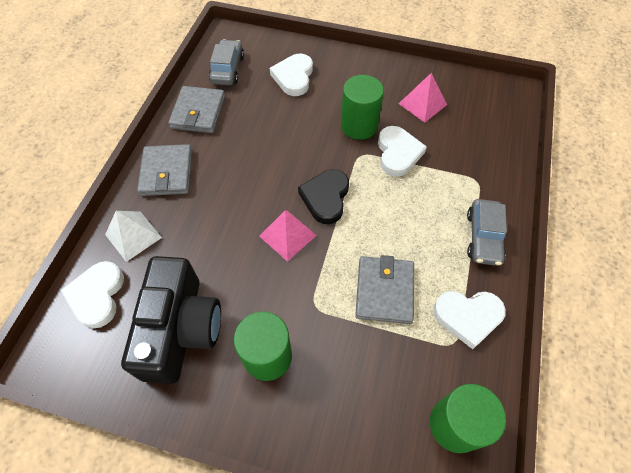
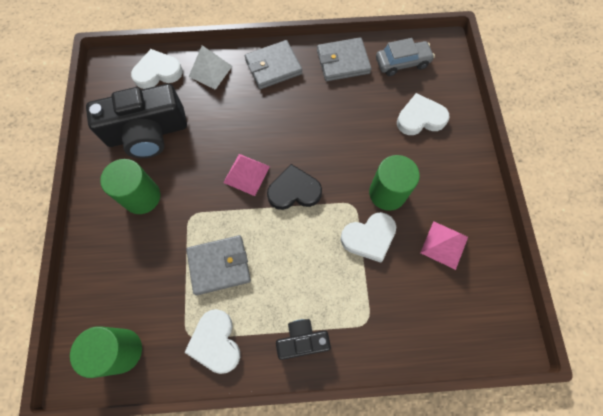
camera: 70 degrees right, 10 degrees up
grey car [467,199,507,266] -> black camera [276,319,331,360]

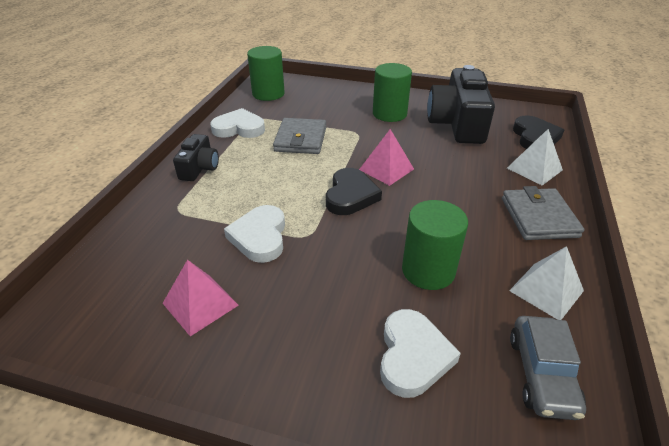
camera: 110 degrees right, 30 degrees down
white heart [131,49,183,89] -> black heart [513,115,564,149]
grey wallet [317,37,372,81] -> white pyramid [509,246,584,320]
green cylinder [369,155,420,211] -> green cylinder moved to [402,200,468,290]

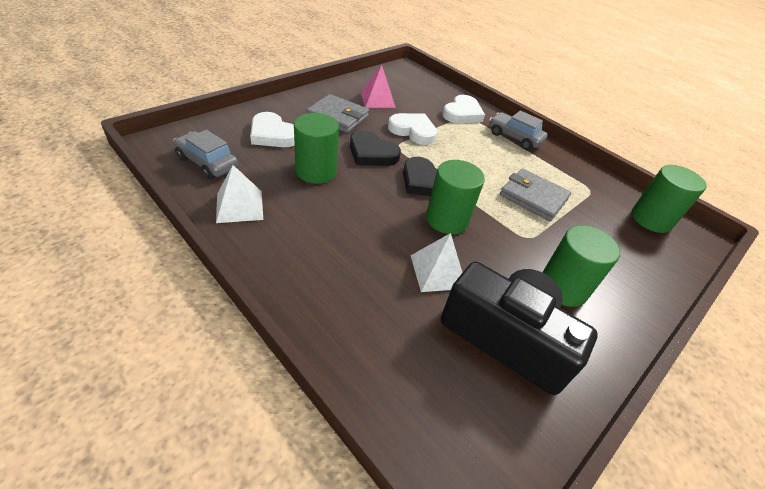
camera: 115 degrees right, 5 degrees up
black camera [173,134,219,181] -> grey car [489,111,548,150]
white heart [210,108,265,138] -> white heart moved to [442,95,485,123]
pink pyramid [359,129,414,186] -> green cylinder [426,160,485,234]
grey wallet [502,186,584,240] -> grey wallet moved to [306,94,369,133]
white pyramid [507,129,563,185] -> white pyramid moved to [410,233,463,292]
black heart [513,115,564,149] -> black heart moved to [350,130,401,166]

